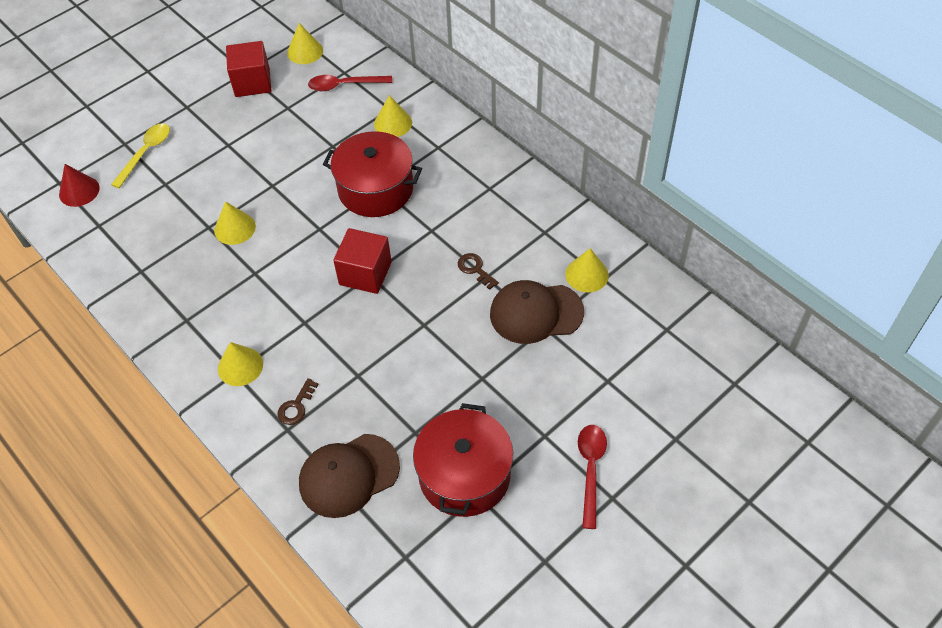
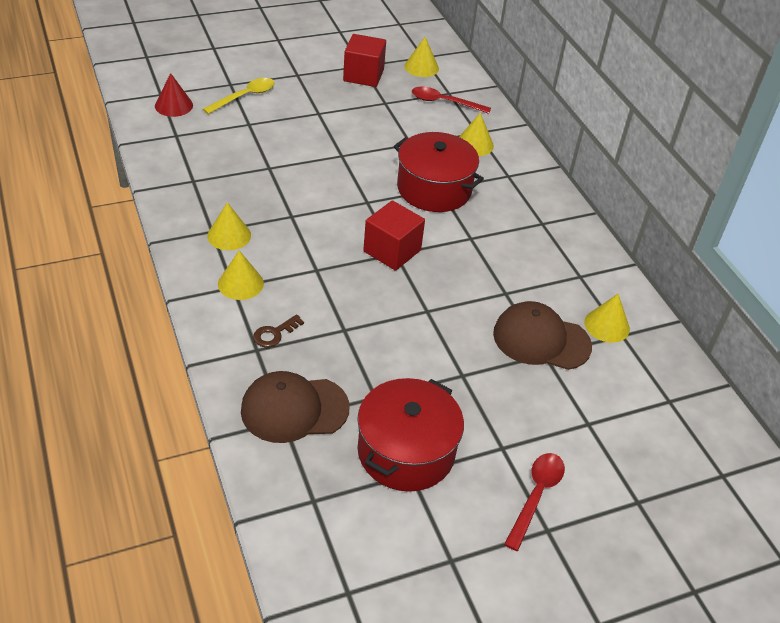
camera: 15 degrees right, 10 degrees down
yellow cone [214,201,256,245] -> yellow cone moved to [207,202,251,250]
brown key [458,253,499,290] -> none

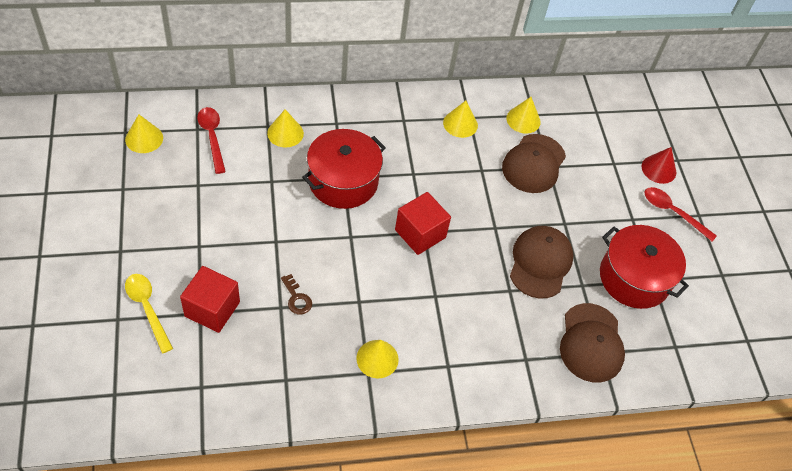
camera: 80 degrees left, 10 degrees up
red cone [155,73,193,117] -> red cone moved to [641,147,676,184]
yellow cone [218,250,264,300] -> yellow cone moved to [443,101,478,138]
brown key [253,314,304,348] -> brown key moved to [281,274,312,315]
red cube [343,34,386,87] -> red cube moved to [180,266,240,333]
red spoon [412,87,491,114] -> red spoon turned 135 degrees clockwise [197,107,226,174]
none -> brown cap [510,226,574,299]

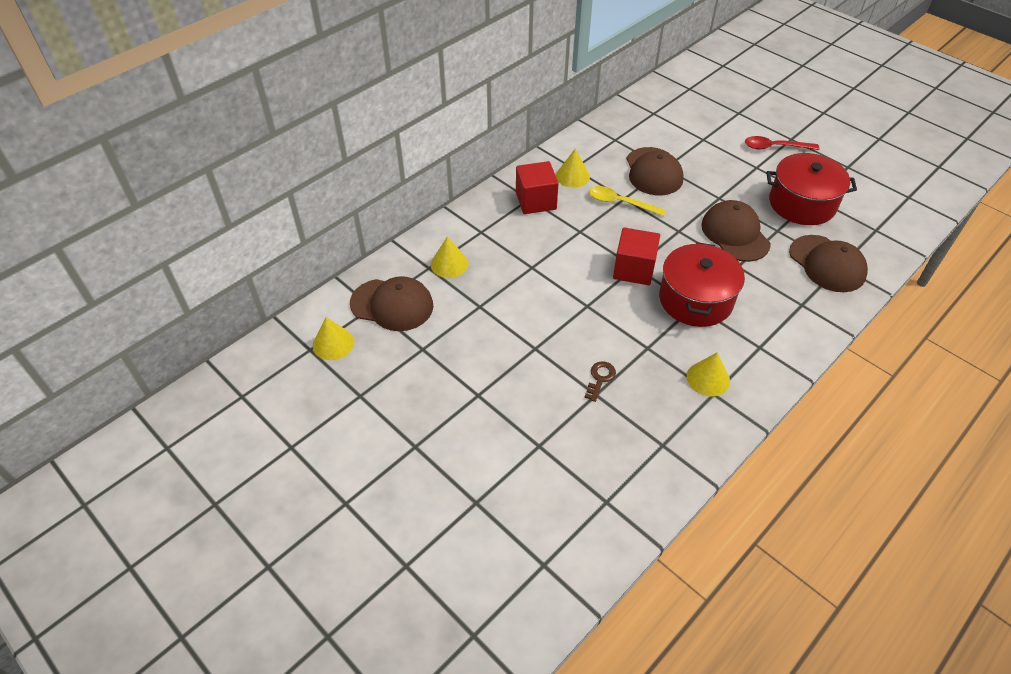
camera: 30 degrees left, 5 degrees down
yellow spoon [125,274,173,353] -> yellow spoon moved to [589,186,666,216]
red cube [180,266,240,333] -> red cube moved to [516,161,559,214]
red spoon [197,107,226,174] -> brown cap [350,276,433,331]
brown key [281,274,312,315] -> brown key turned 90 degrees counterclockwise [584,361,616,402]
red pot [302,129,386,209] -> red pot moved to [659,242,745,327]
yellow cone [506,97,541,133] -> none
red cone [641,147,676,184] -> none

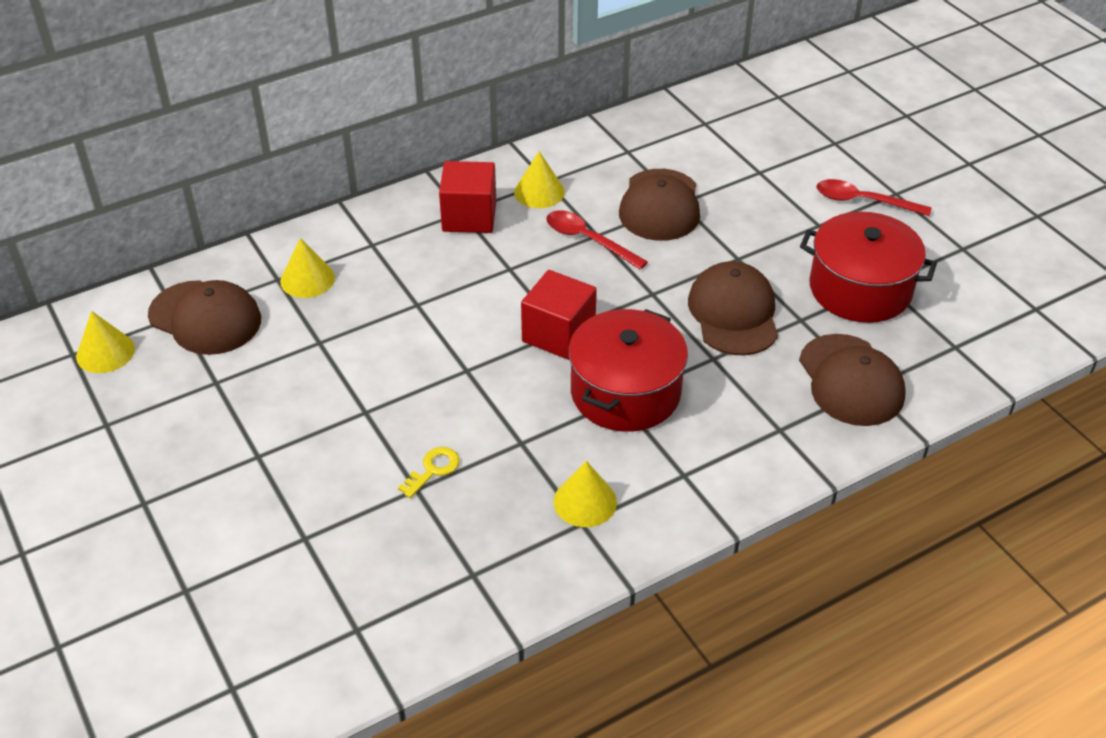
camera: 15 degrees right, 5 degrees down
brown key [584,361,616,402] -> yellow key [398,447,459,498]
yellow spoon [589,186,666,216] -> red spoon [546,210,648,270]

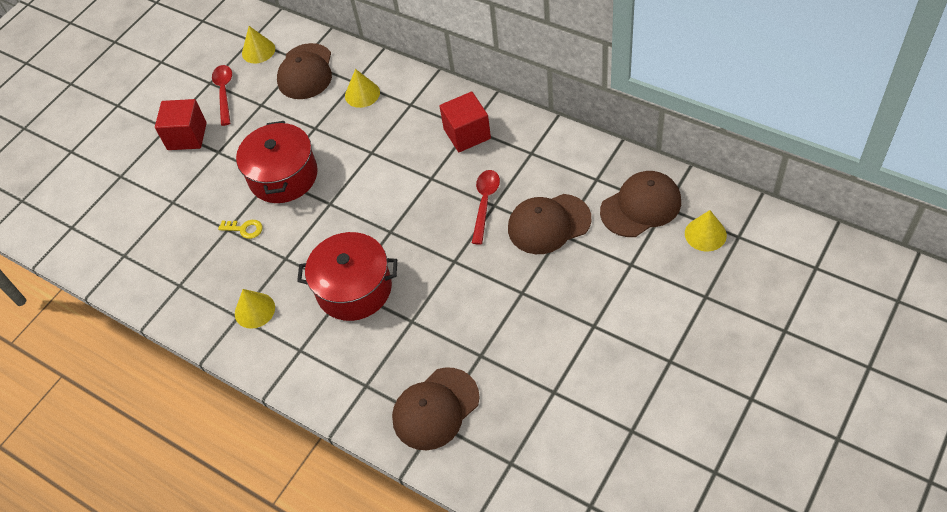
camera: 70 degrees right, 10 degrees up
yellow cone [514,151,565,208] -> yellow cone moved to [685,210,727,252]
red cube [521,270,597,360] -> red cube moved to [155,99,207,150]
brown cap [688,261,778,355] -> brown cap moved to [600,171,681,237]
red pot [800,212,937,323] -> red pot moved to [236,121,318,203]
red spoon [816,179,932,216] -> red spoon moved to [212,65,232,126]

